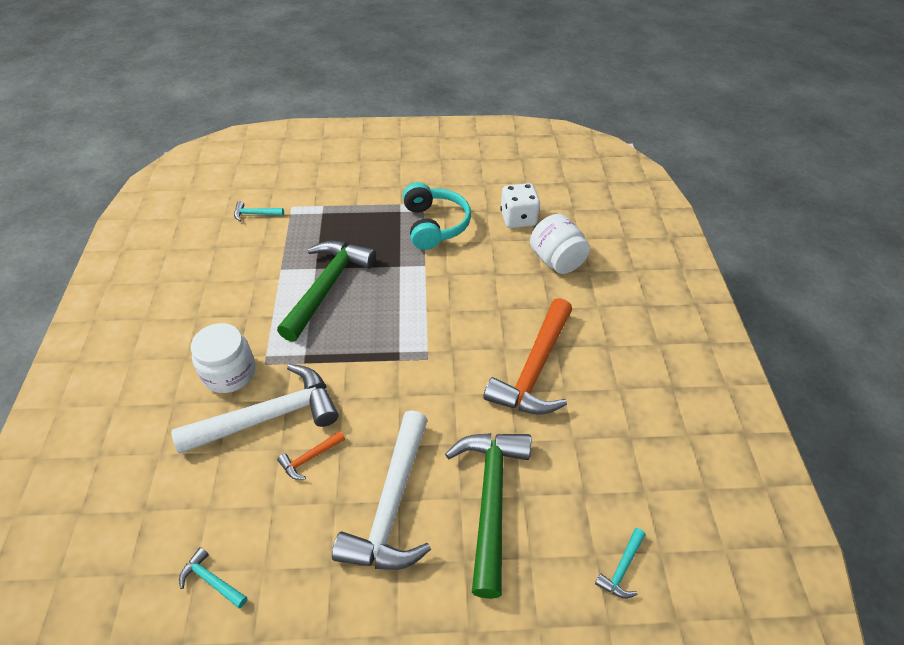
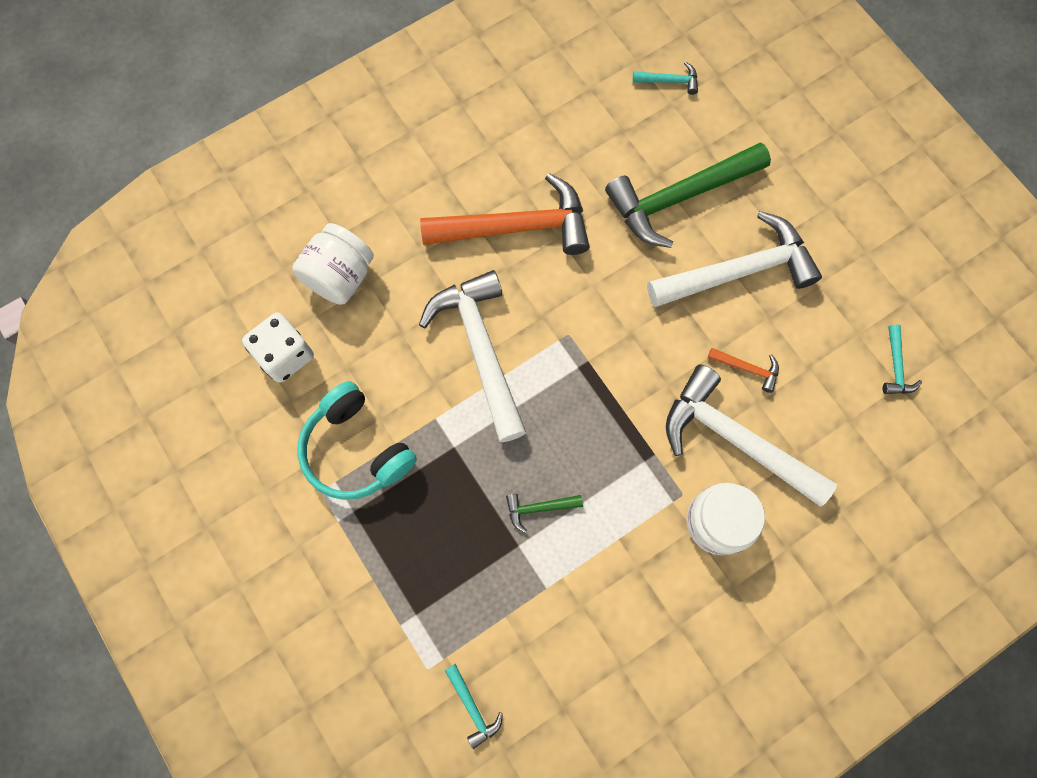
camera: 120 degrees left, 25 degrees up
green hammer [277,241,376,342] -> green hammer [506,494,583,533], size x0.42
turquoise headphones [403,182,471,250] -> turquoise headphones turned 90 degrees counterclockwise [298,381,417,500]
none -> white hammer [419,270,527,442]

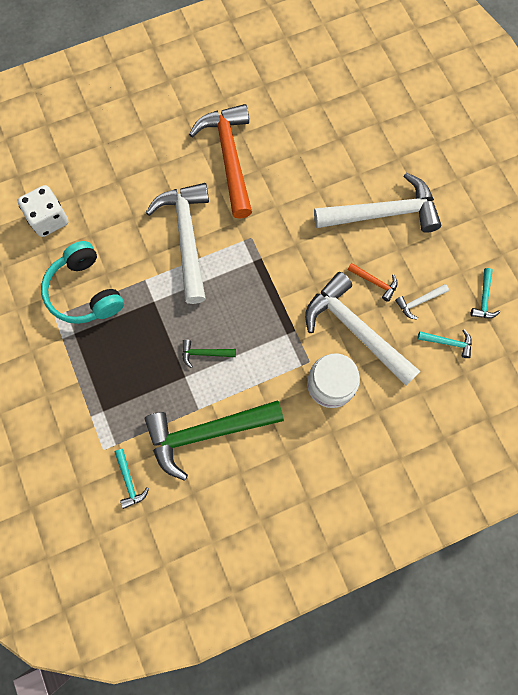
camera: 10 degrees right, 0 degrees up
white jar [292,223,374,305] -> none
orange hammer [420,173,589,255] -> orange hammer turned 105 degrees counterclockwise [189,104,252,219]
green hammer [605,142,771,248] -> green hammer moved to [145,400,284,481]
turquoise hammer [633,62,698,95] -> turquoise hammer moved to [418,329,472,358]
none -> white hammer [395,284,449,320]

